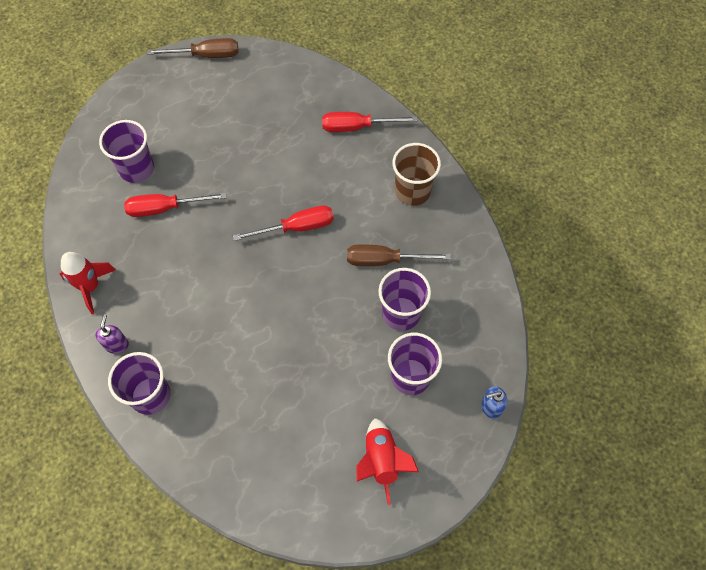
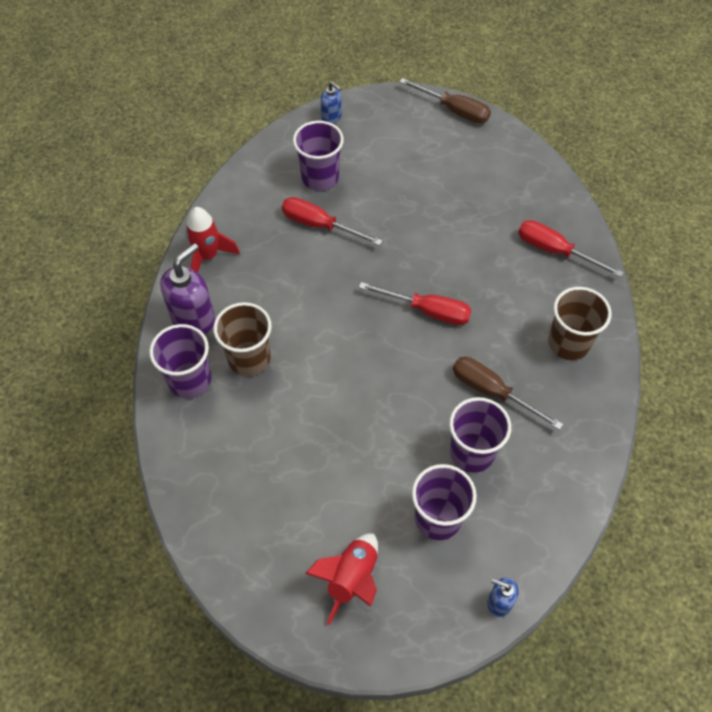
camera: 35 degrees right, 5 degrees down
purple soap dispenser [96,314,129,354] -> purple soap dispenser [160,243,215,334], size x1.86
none -> brown cup [213,302,272,376]
none -> blue soap dispenser [321,82,342,123]

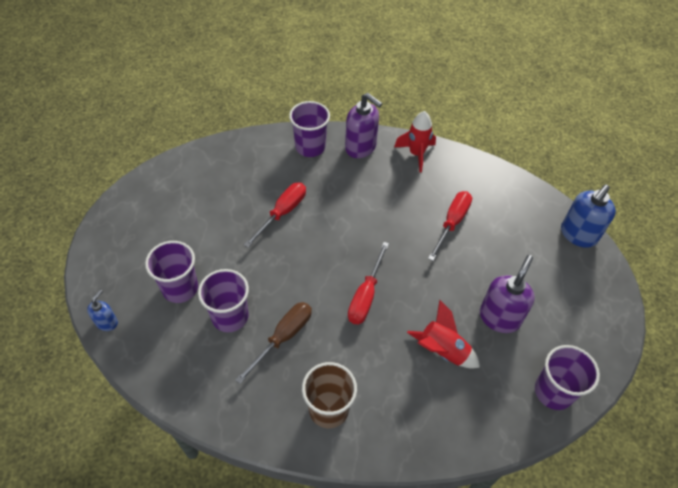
camera: 90 degrees right, 5 degrees down
brown cup [213,302,272,376] -> none
purple cup [293,121,344,191] -> purple cup moved to [535,345,600,410]
red rocket [305,533,378,625] -> red rocket moved to [407,300,480,369]
blue soap dispenser [321,82,342,123] -> blue soap dispenser [561,184,616,248], size x1.86
brown screwdriver [400,78,491,123] -> none
red screwdriver [518,220,624,277] -> red screwdriver moved to [244,183,306,248]
none -> purple soap dispenser [480,255,535,333]

